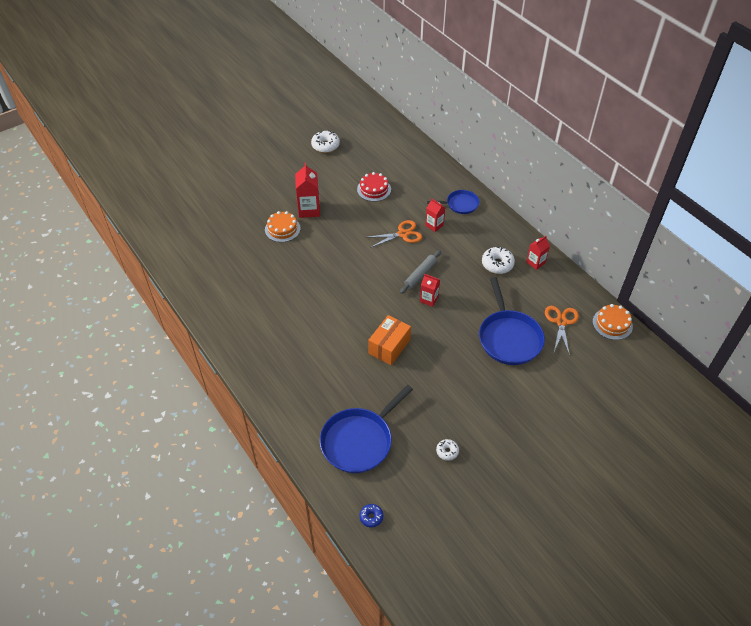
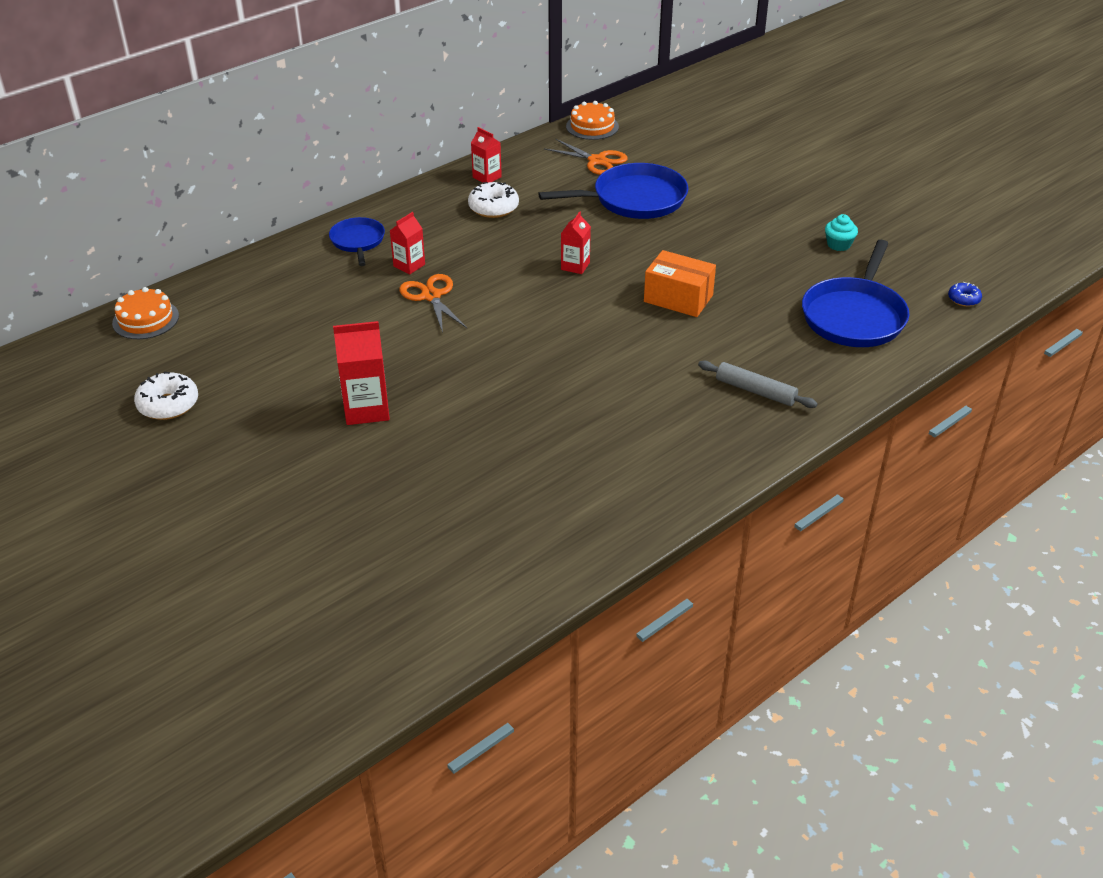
camera: 95 degrees left, 10 degrees down
orange cake [265,211,301,242] -> orange cake moved to [112,287,179,339]
blue pan [320,385,413,473] -> blue pan turned 75 degrees clockwise [802,240,909,347]
red cake [357,172,391,202] -> none
grey rolling pin [400,250,441,294] -> grey rolling pin moved to [698,361,818,408]
white donut [436,439,459,461] -> turquoise cupcake [825,214,858,251]
orange scissors [545,306,579,356] -> orange scissors turned 150 degrees counterclockwise [544,139,628,175]

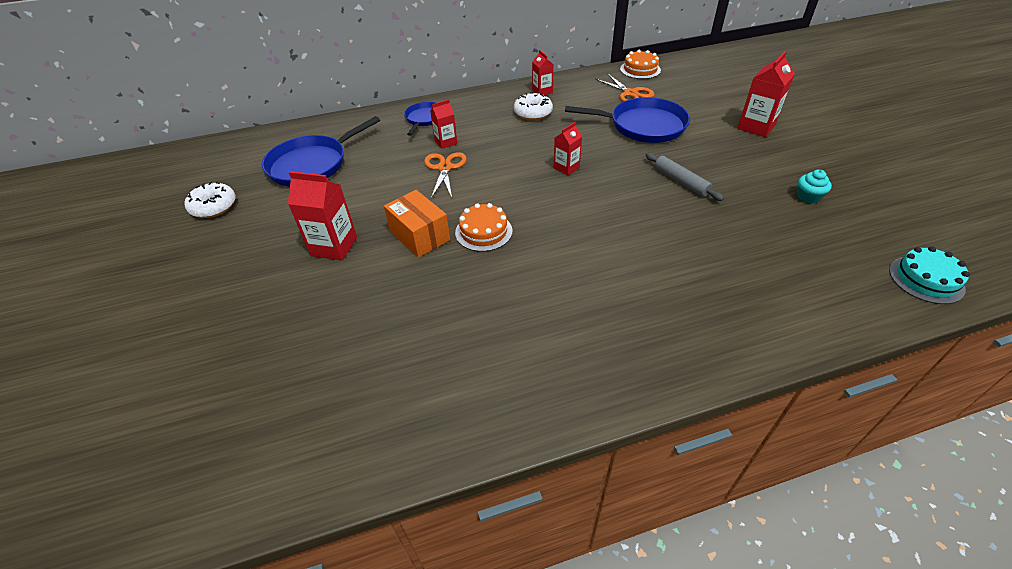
camera: 25 degrees right, 5 degrees up
orange cake [112,287,179,339] -> orange cake moved to [455,203,513,252]
orange box [644,250,716,317] -> orange box moved to [384,190,450,258]
grey rolling pin [698,361,818,408] -> grey rolling pin moved to [646,153,724,201]
blue pan [802,240,909,347] -> blue pan moved to [262,116,380,186]
blue donut [948,282,982,307] -> turquoise cake [889,247,970,304]
none -> red carton [738,51,795,137]

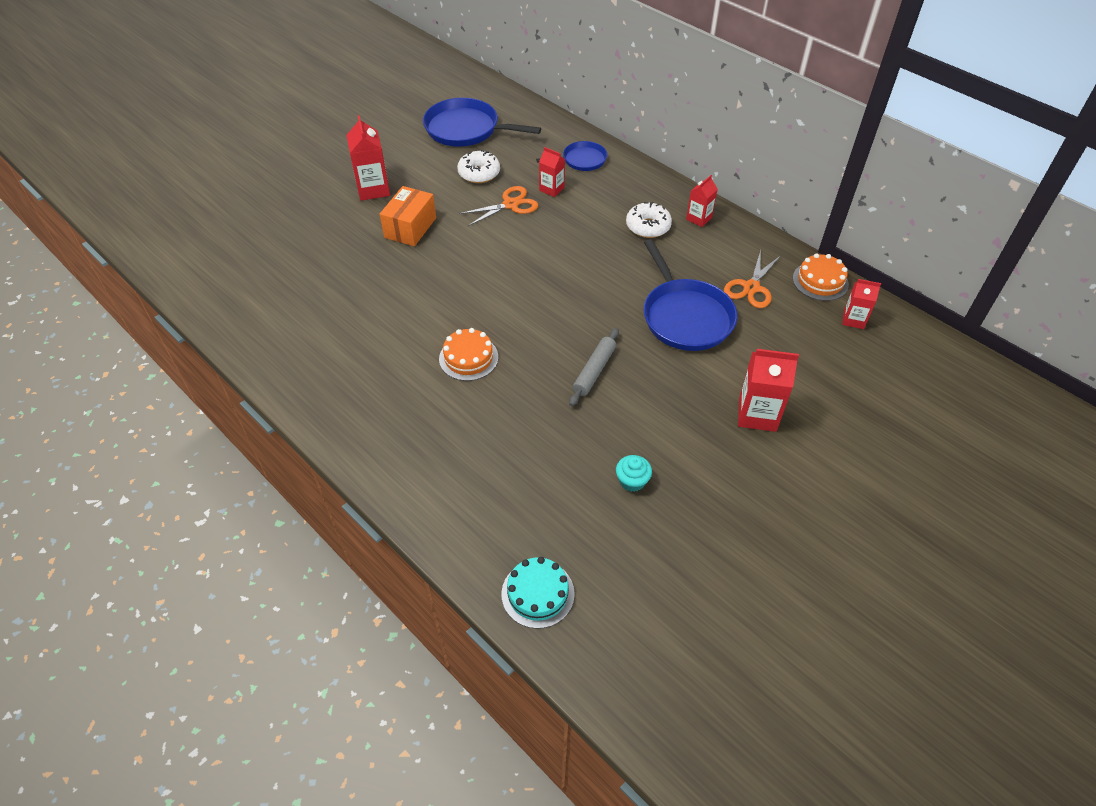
camera: 60 degrees right, 5 degrees up
white donut [184,182,236,218] -> white donut moved to [457,150,500,183]
orange cake [455,203,513,252] -> orange cake moved to [439,328,498,381]
red carton [554,122,582,175] -> red carton moved to [842,279,881,329]

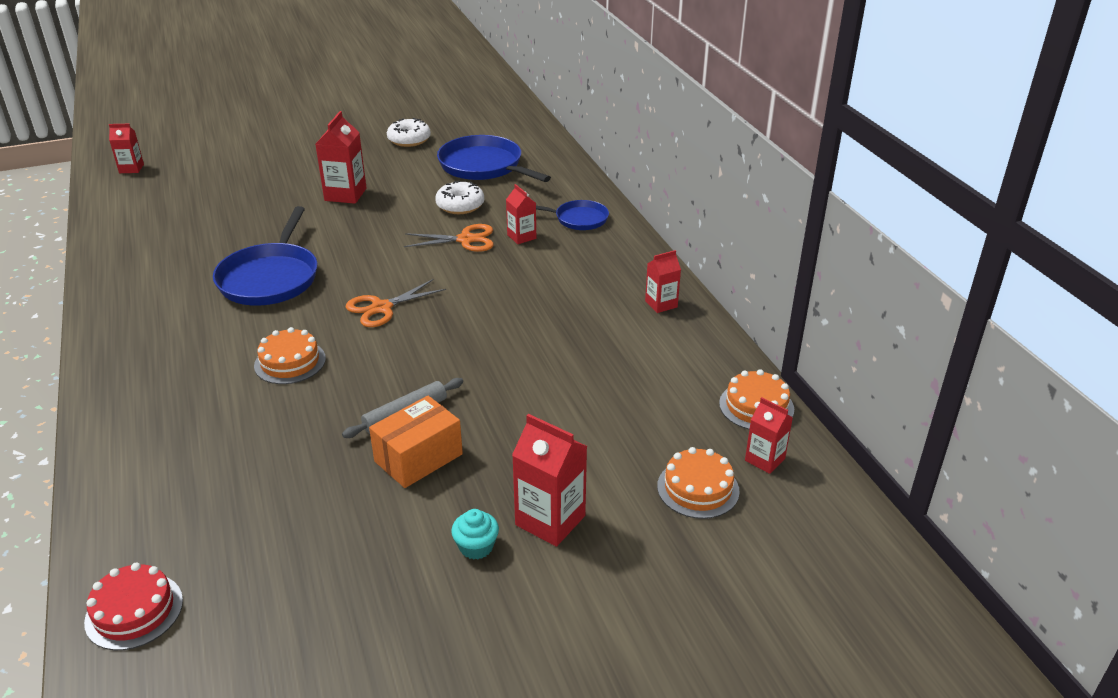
camera: 25 degrees right, 15 degrees down
orange box [380,186,436,246] -> orange box moved to [369,396,463,488]
turquoise cake [502,557,575,629] -> red cake [84,563,183,650]
turquoise cupcake [616,455,652,492] -> turquoise cupcake moved to [451,509,499,560]
white donut [626,202,672,238] -> white donut moved to [387,118,431,147]
blue pan [644,239,737,351] -> blue pan moved to [213,206,317,306]
orange scissors [724,250,781,308] -> orange scissors moved to [346,279,446,327]
none -> red carton [109,124,144,173]
none -> orange cake [657,447,740,519]

